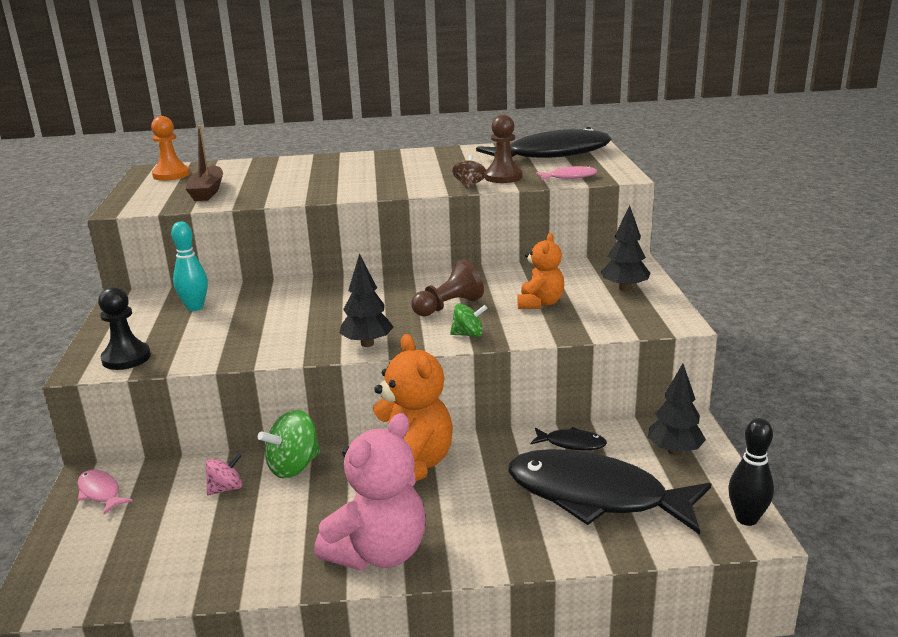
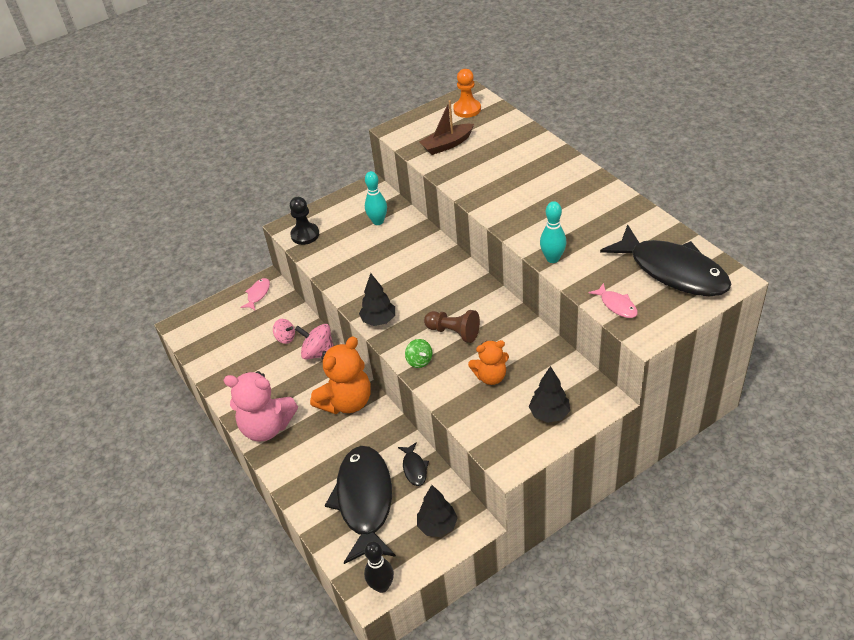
camera: 65 degrees right, 20 degrees up
green spinning top [258,410,321,479] -> pink spinning top [295,324,334,360]
brown spinning top [452,155,486,189] -> turquoise bowling pin [540,201,567,263]
brown pawn [485,115,522,183] -> none

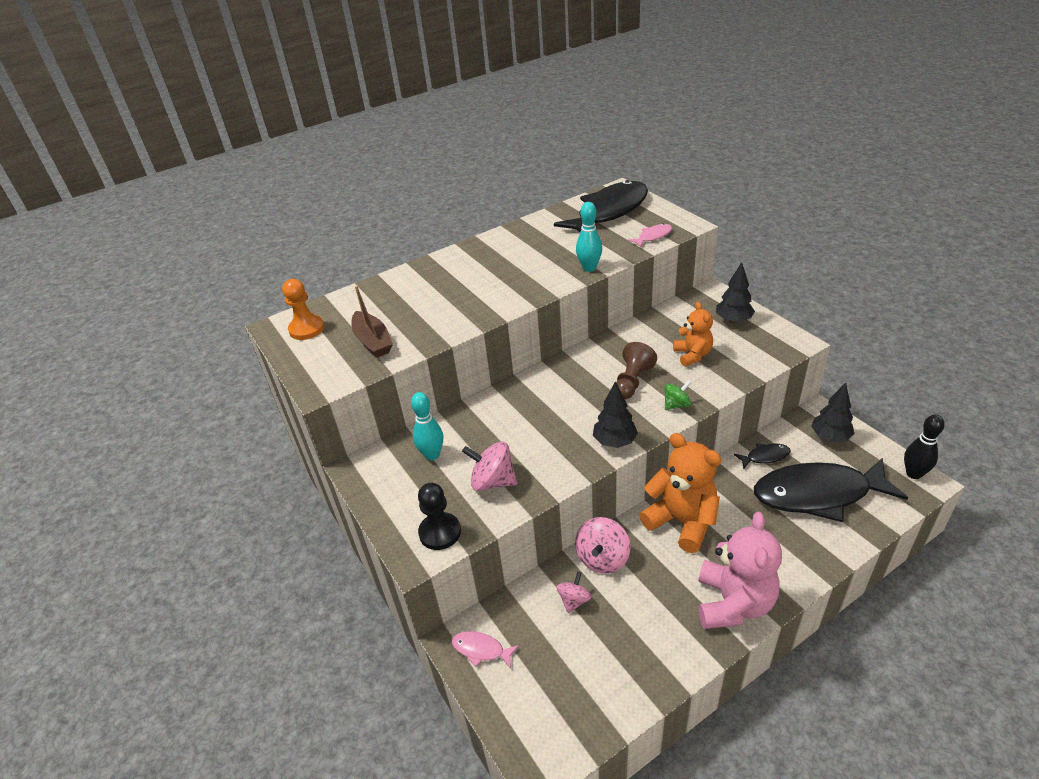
camera: 90 degrees left, 5 degrees down
none -> pink spinning top [462,441,517,491]

